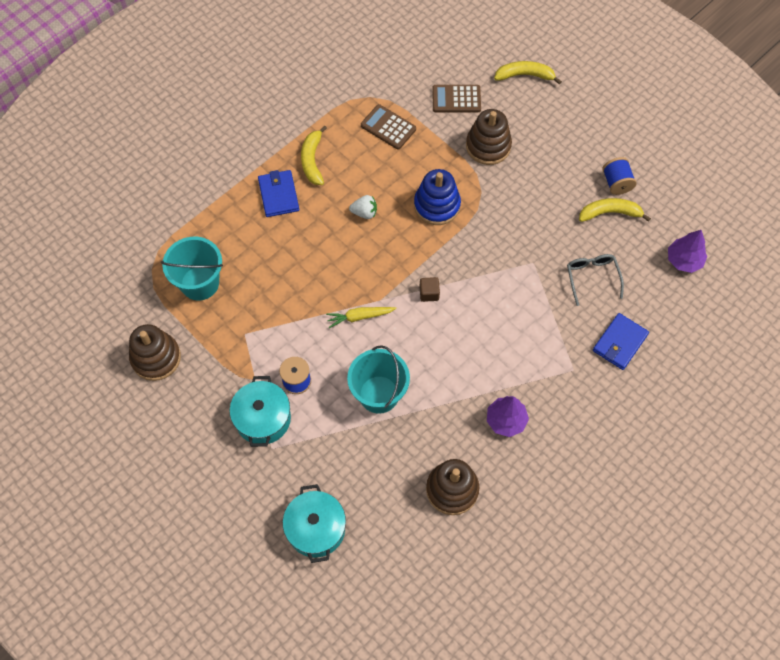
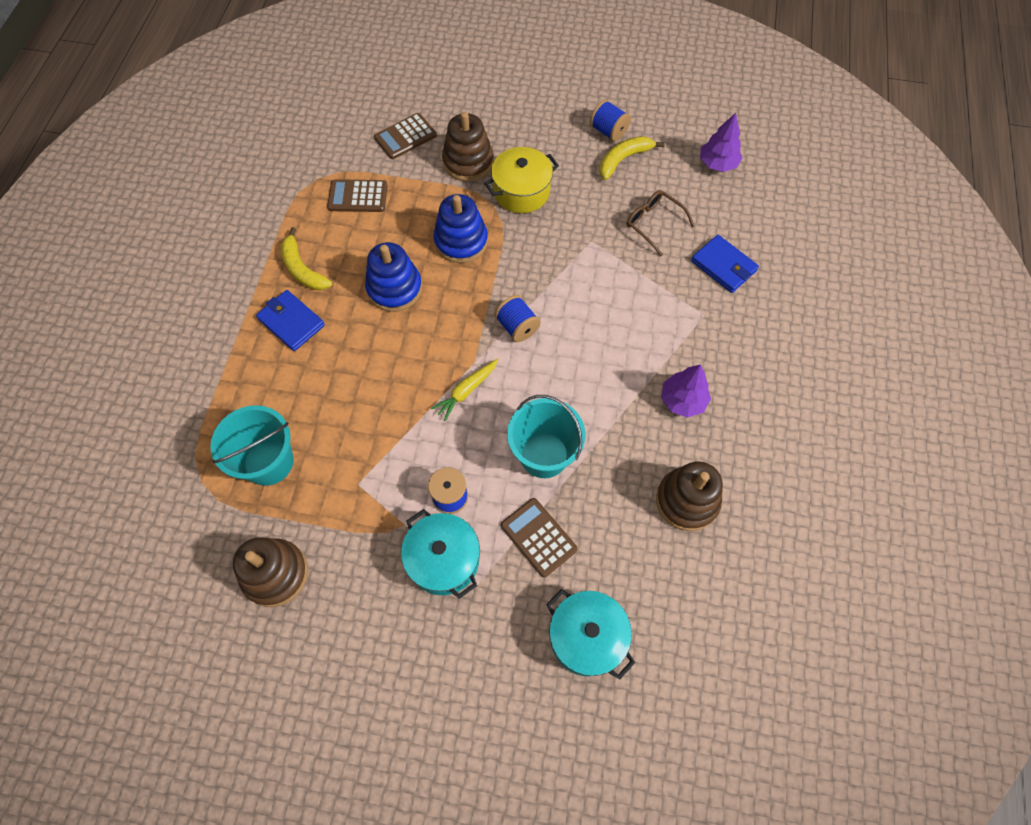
camera: 35 degrees left, 0 degrees up
white strawberry [349,195,377,219] -> blue stacking toy [365,242,422,312]
brown cube [419,277,440,302] -> blue spool [494,295,541,342]
yellow banana [494,61,562,85] -> none
grey glasses [567,254,624,306] -> brown glasses [626,190,695,256]
blue wallet [593,313,649,370] -> blue wallet turned 45 degrees counterclockwise [691,235,759,293]
none -> yellow pot [484,147,559,213]
none -> brown calculator [501,498,578,577]

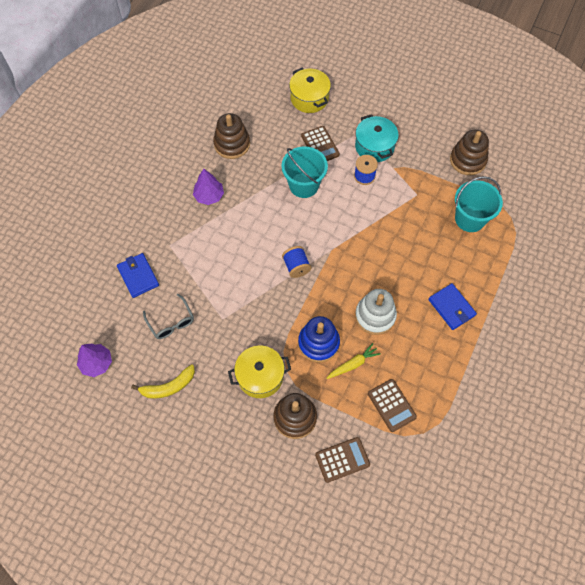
camera: 165 degrees left, 0 degrees up
yellow banana [281,227,332,290] -> none
brown calculator [327,179,388,212] -> brown calculator turned 45 degrees clockwise [368,379,417,432]
blue stacking toy [365,242,422,312] -> white stacking toy [355,289,397,335]
yellow carrot [431,359,498,421] -> yellow carrot moved to [326,343,381,379]
turquoise pot [546,589,635,679] -> yellow pot [289,68,331,113]
blue spool [590,100,631,142] -> none
brown glasses [626,190,695,256] -> grey glasses [143,294,194,339]

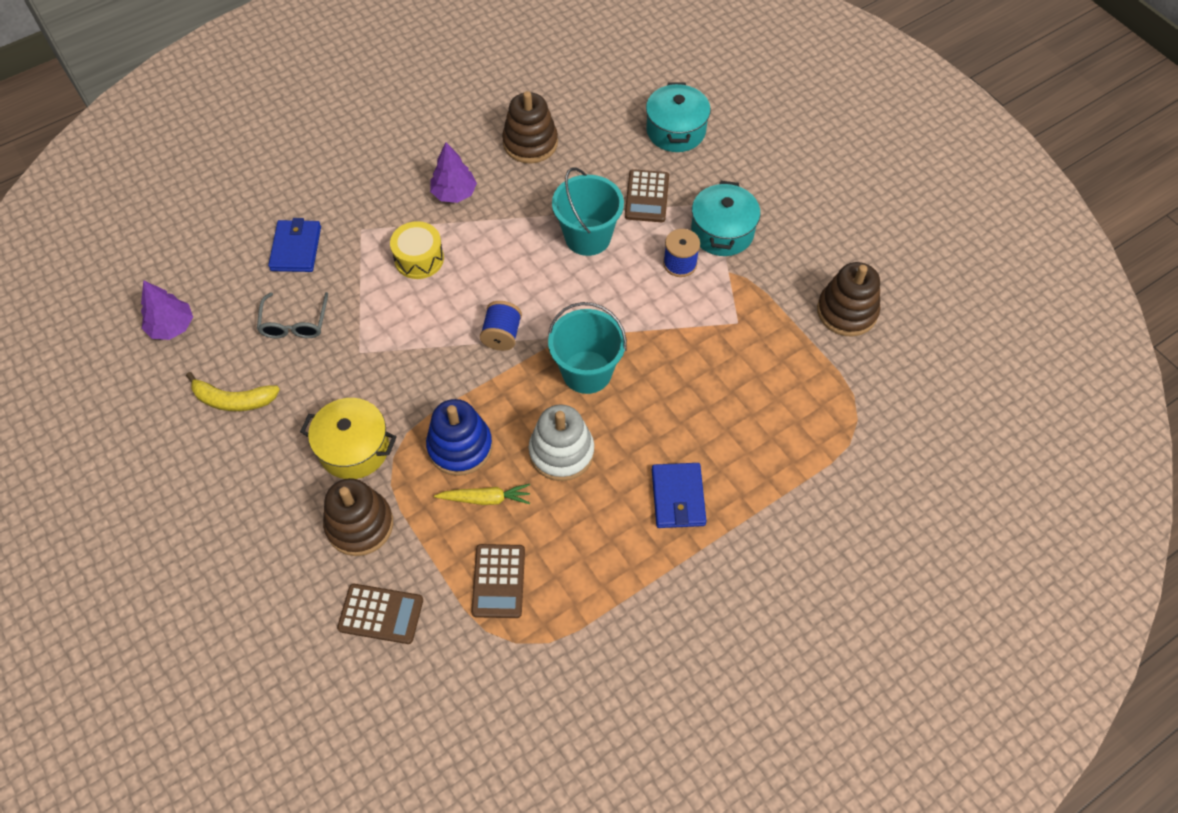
camera: 30 degrees right, 5 degrees down
yellow pot [289,68,331,113] -> turquoise pot [646,83,711,152]
turquoise bucket [455,176,503,232] -> turquoise bucket moved to [548,302,627,394]
none -> yellow drum [390,221,444,279]

